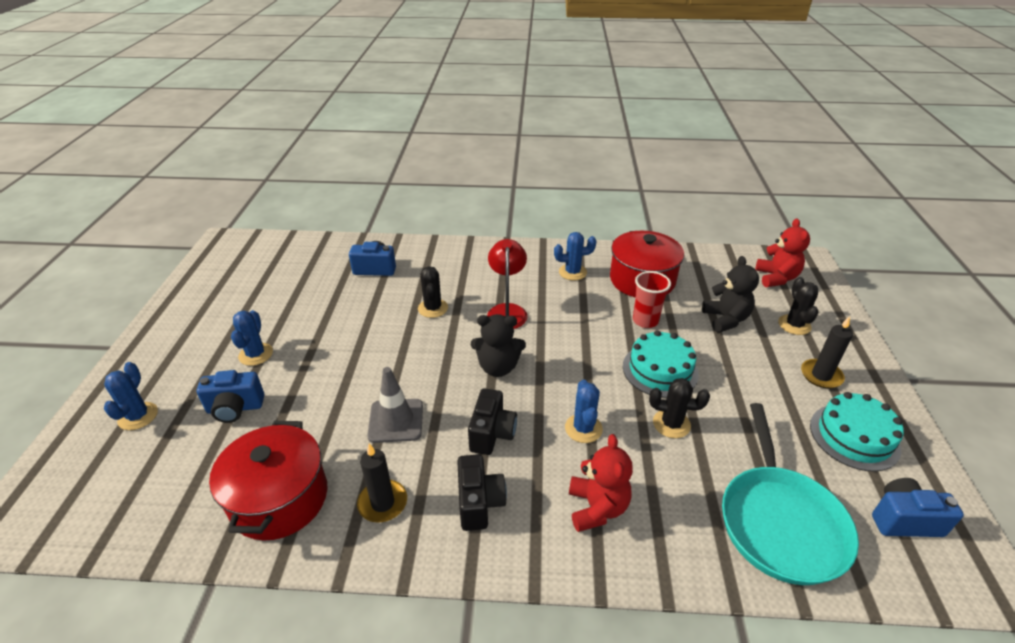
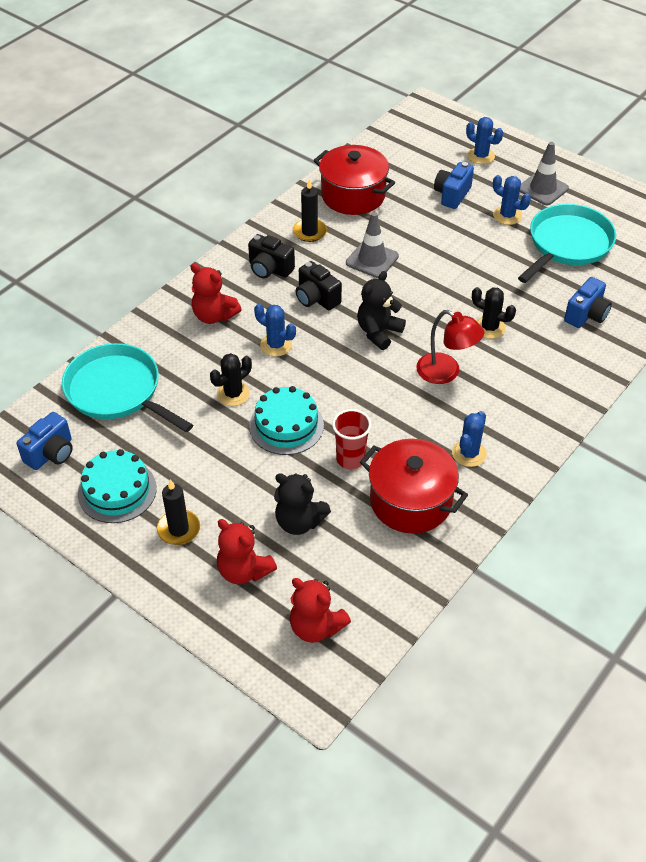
camera: 125 degrees right, 10 degrees up
black cactus [778,277,819,335] -> red teddy bear [217,519,277,584]
none -> turquoise pan [518,204,616,283]
none -> grey traffic cone [520,142,569,205]

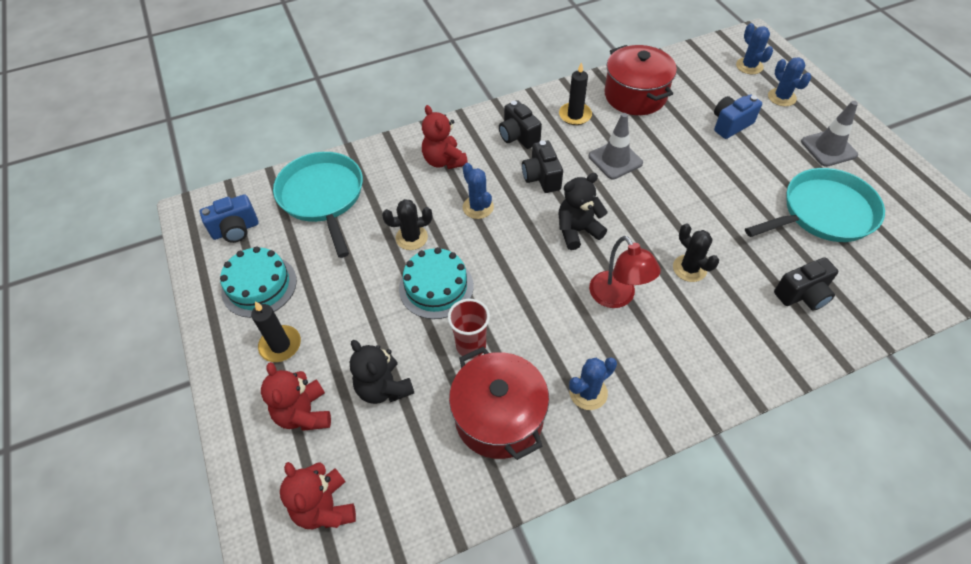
camera: 30 degrees right, 5 degrees up
blue cactus [493,175,531,225] -> blue cactus moved to [736,23,773,74]
blue camera [564,277,612,328] -> black camera [774,257,838,311]

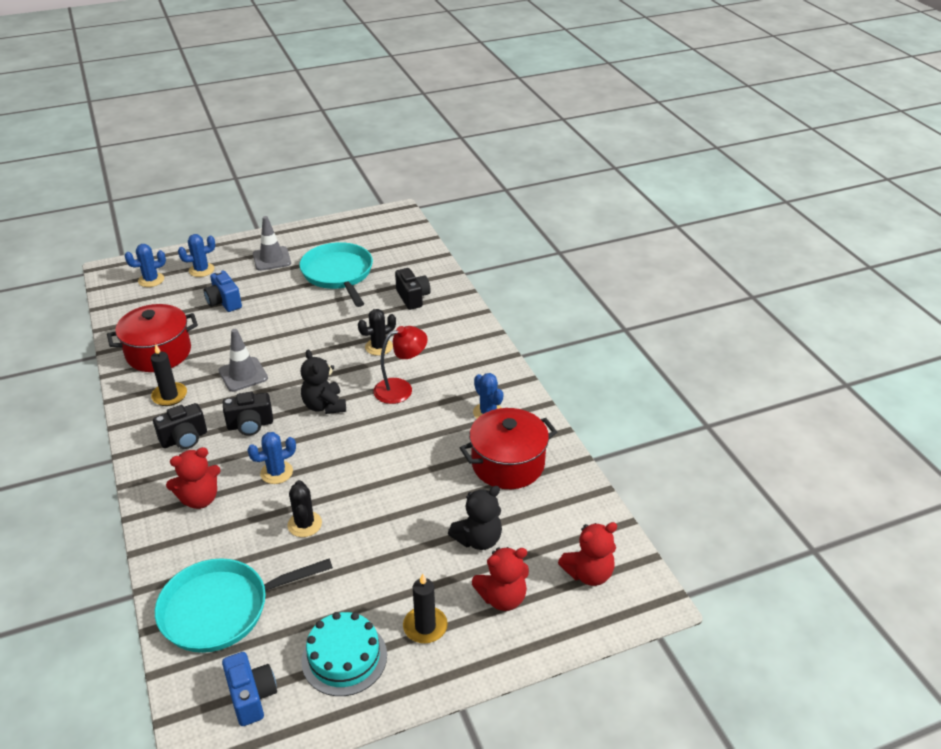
camera: 90 degrees left, 15 degrees down
turquoise cake [399,247,474,319] -> none
red cup [448,299,490,359] -> none

